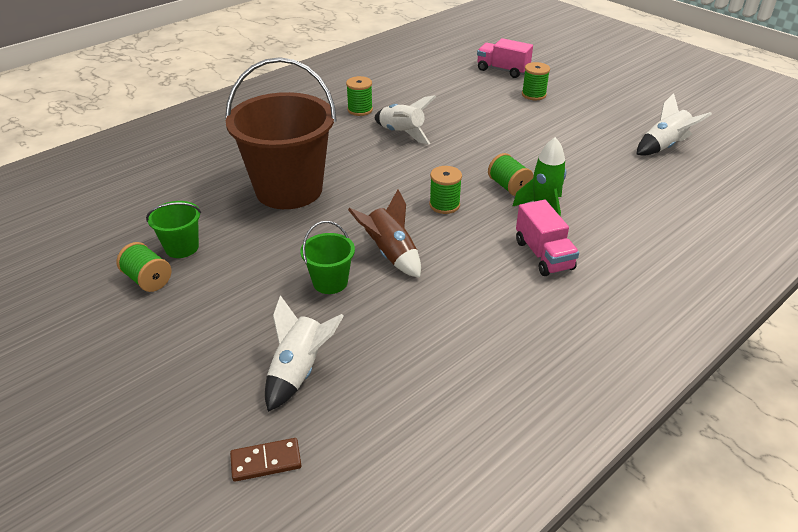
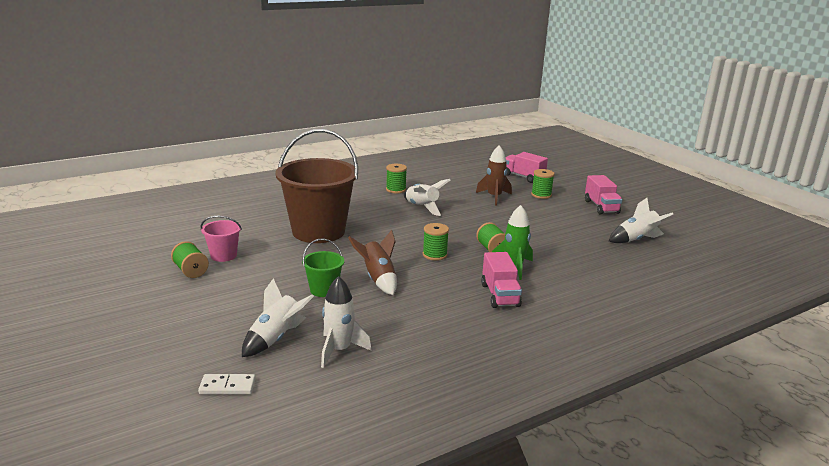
camera: 10 degrees right, 15 degrees down
green bucket [146,201,201,258] -> pink bucket [201,216,242,262]
brown domino [230,438,302,482] -> white domino [198,374,256,394]
none -> white rocket [321,276,372,368]
none -> brown rocket [476,145,512,205]
none -> pink truck [585,175,622,214]

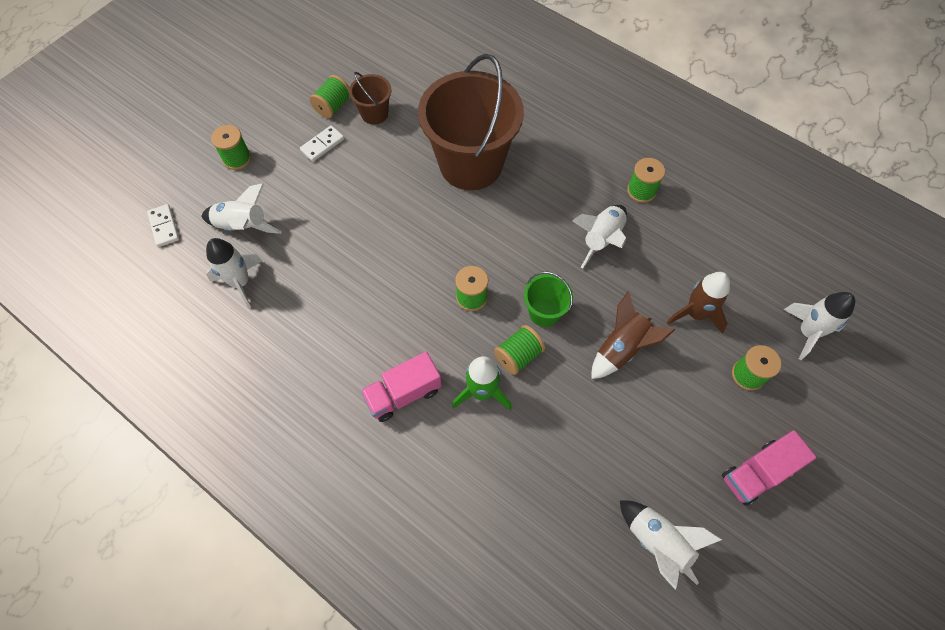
camera: 70 degrees right, 40 degrees up
pink bucket [201,216,242,262] -> brown bucket [349,72,392,125]
green bucket [302,238,344,297] -> green bucket moved to [524,271,573,327]
brown rocket [348,230,397,295] -> brown rocket moved to [591,291,675,379]
pink truck [506,152,548,183] -> white rocket [783,292,855,360]
none -> green spool [211,125,251,170]
none -> white domino [300,125,344,162]

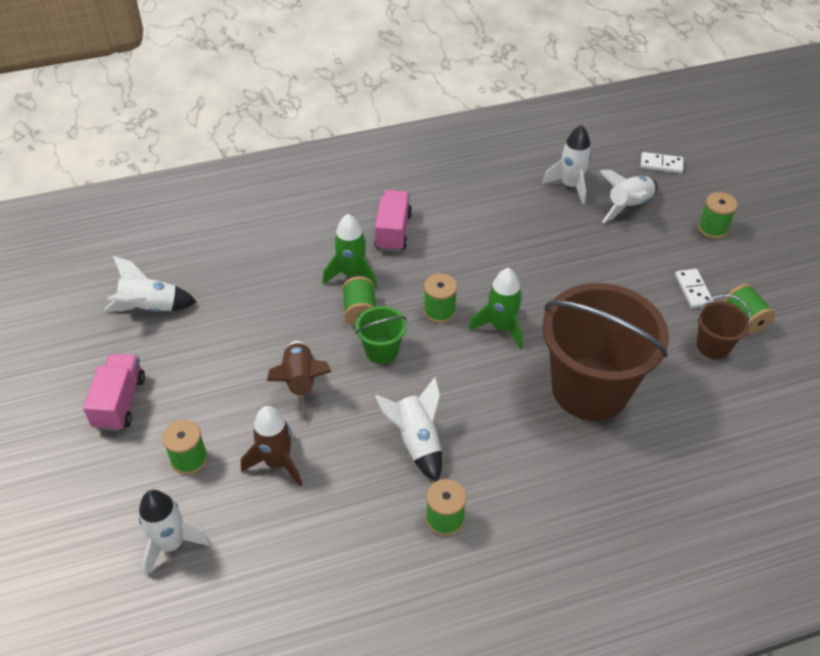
camera: 125 degrees right, 15 degrees down
none -> green rocket [469,268,523,350]

